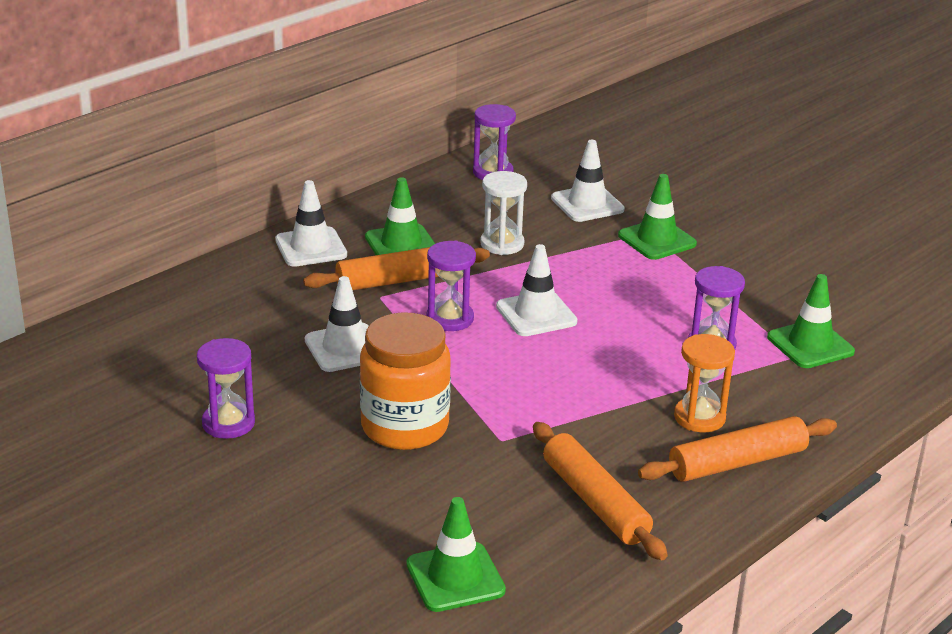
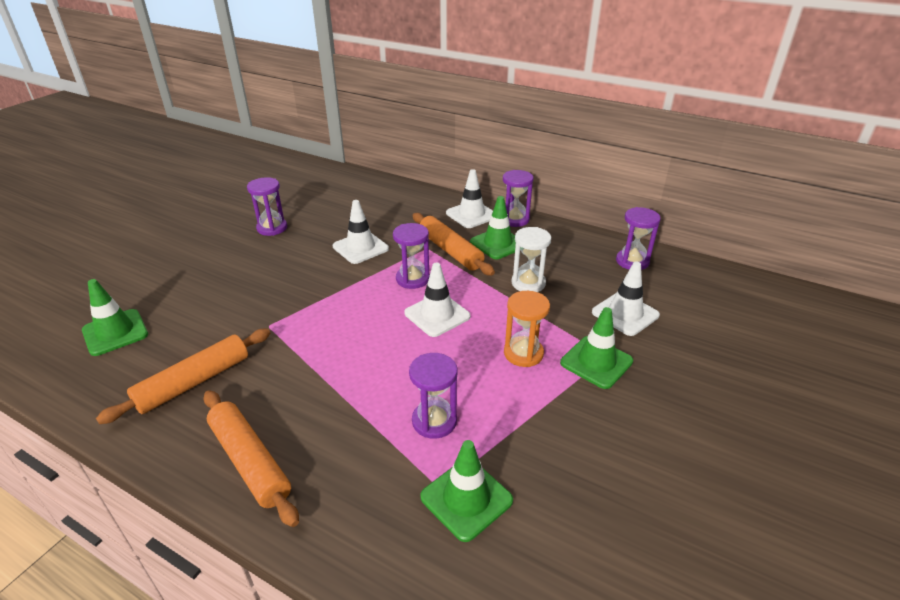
camera: 75 degrees right, 5 degrees up
orange jar [360,312,451,450] -> none
orange hourglass [674,334,735,432] -> orange hourglass moved to [504,291,550,367]
none -> purple hourglass [503,170,534,227]

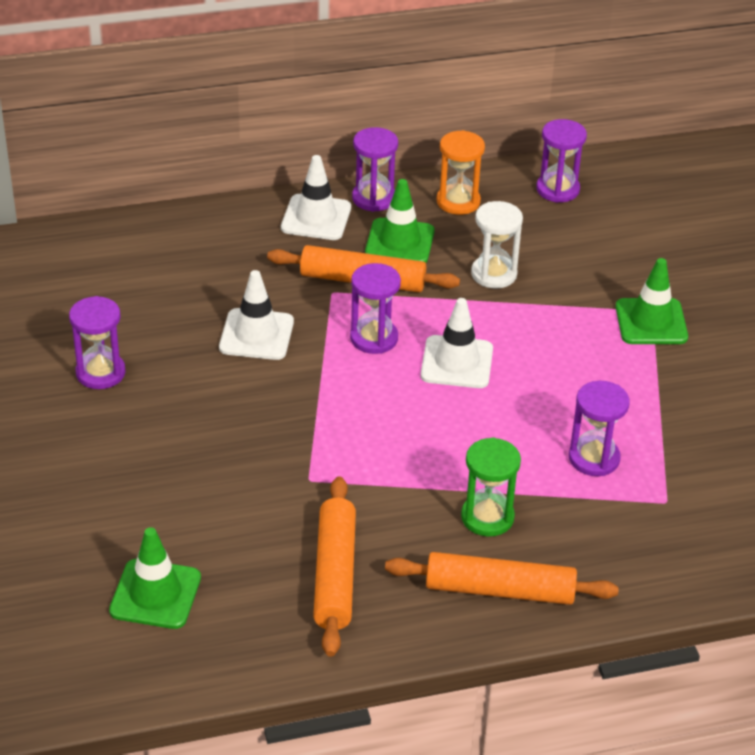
camera: 45 degrees left, 5 degrees up
green traffic cone [420,440,513,542] -> none
orange hourglass [504,291,550,367] -> orange hourglass moved to [437,130,485,215]
white traffic cone [592,262,660,336] -> none
none -> green hourglass [461,438,521,536]

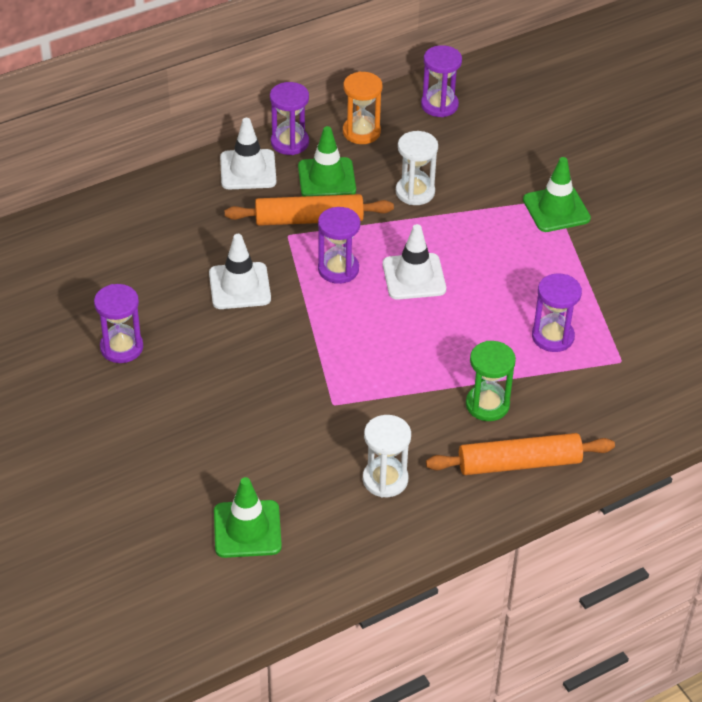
camera: 15 degrees left, 5 degrees up
orange rolling pin [313,476,356,657] -> white hourglass [363,415,411,498]

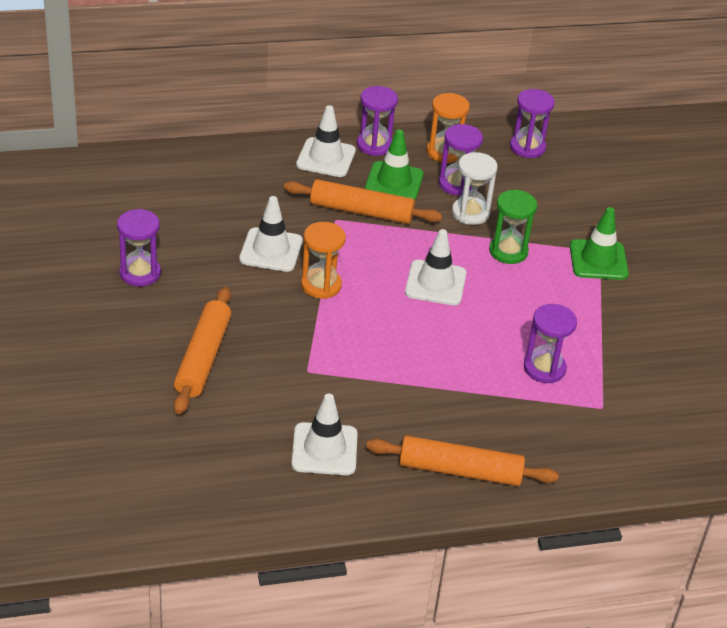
camera: 15 degrees right, 5 degrees down
green traffic cone [214,477,282,558] -> none
purple hourglass [318,207,360,284] -> purple hourglass moved to [439,124,483,195]
white hourglass [363,415,411,498] -> white traffic cone [291,394,358,475]
green hourglass [466,341,516,421] -> green hourglass moved to [489,190,537,264]
none -> orange rolling pin [173,287,231,414]
none -> orange hourglass [301,222,346,299]

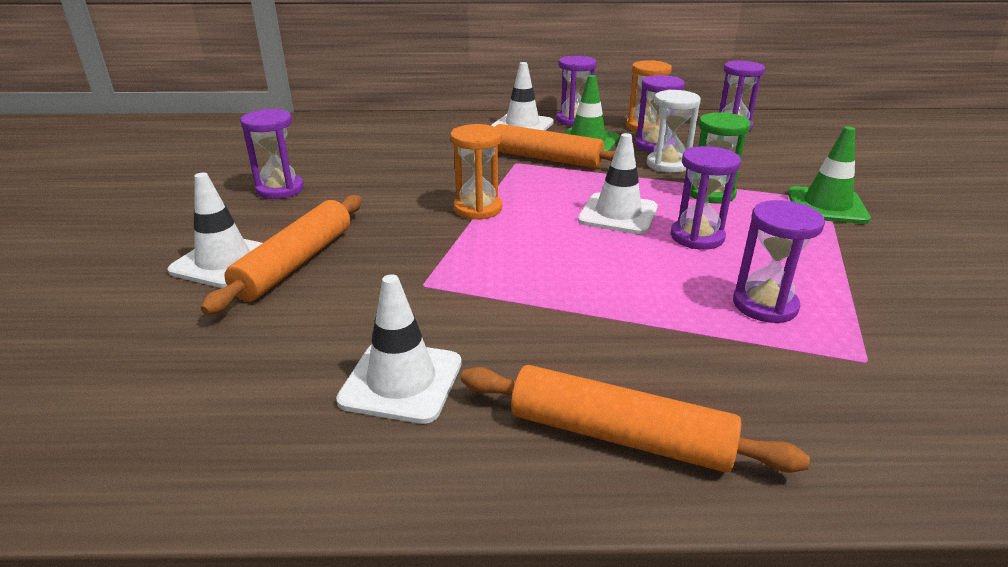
camera: 15 degrees right, 10 degrees down
white traffic cone [239,196,303,272] -> white traffic cone moved to [168,173,262,288]
none -> purple hourglass [671,146,741,250]

